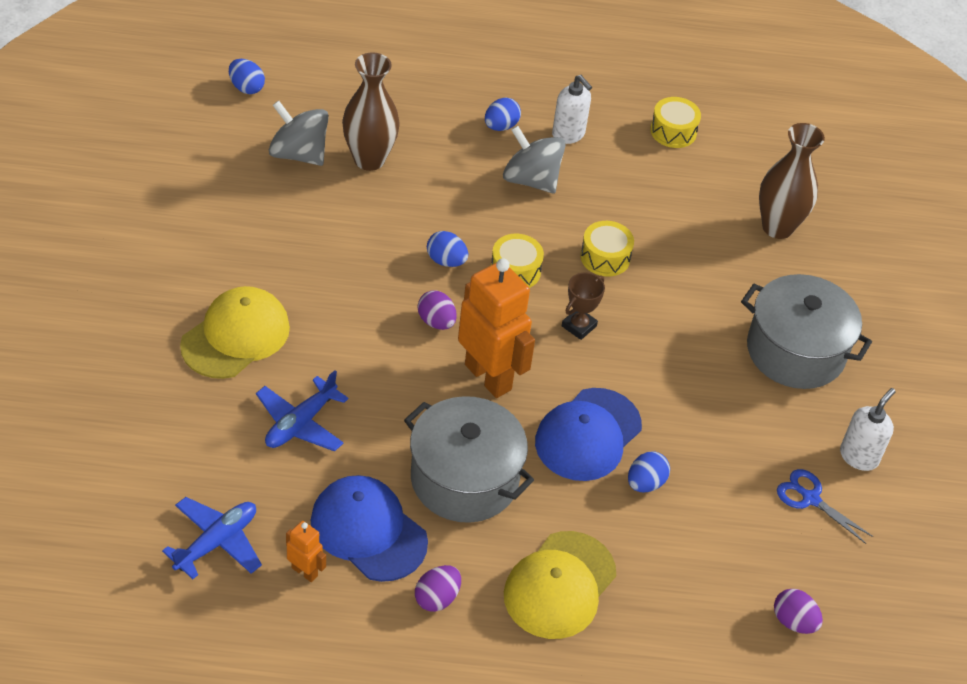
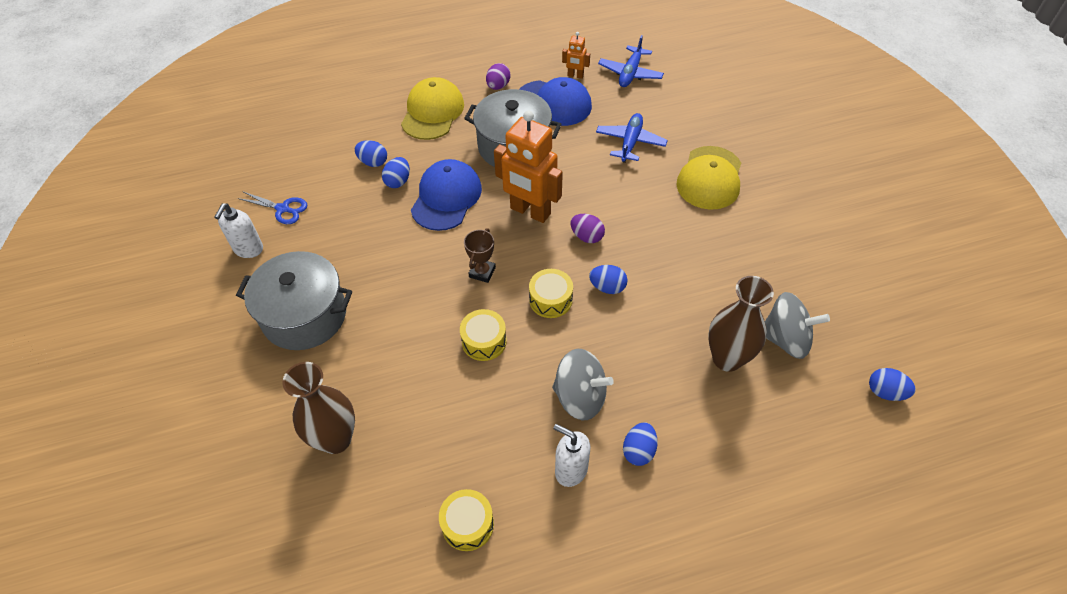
camera: 165 degrees right, 5 degrees up
purple egg [774,589,823,634] -> none
none -> blue egg [355,140,387,167]

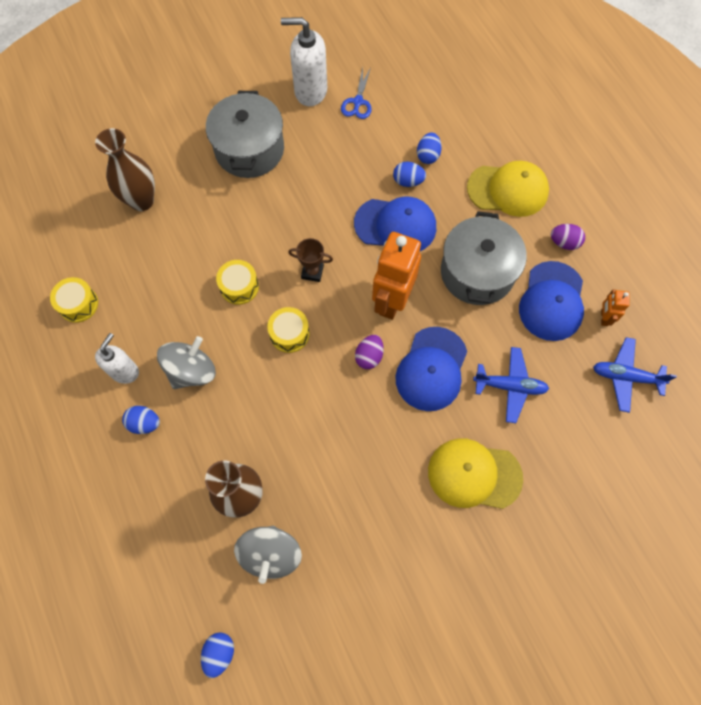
camera: 80 degrees right, 15 degrees up
white soap dispenser [214,203,263,258] -> white soap dispenser [281,17,327,106], size x1.53
grey spinning top [552,349,614,420] -> grey spinning top turned 150 degrees counterclockwise [157,336,216,389]
blue egg [589,265,627,294] -> none
none -> blue cap [395,327,467,411]

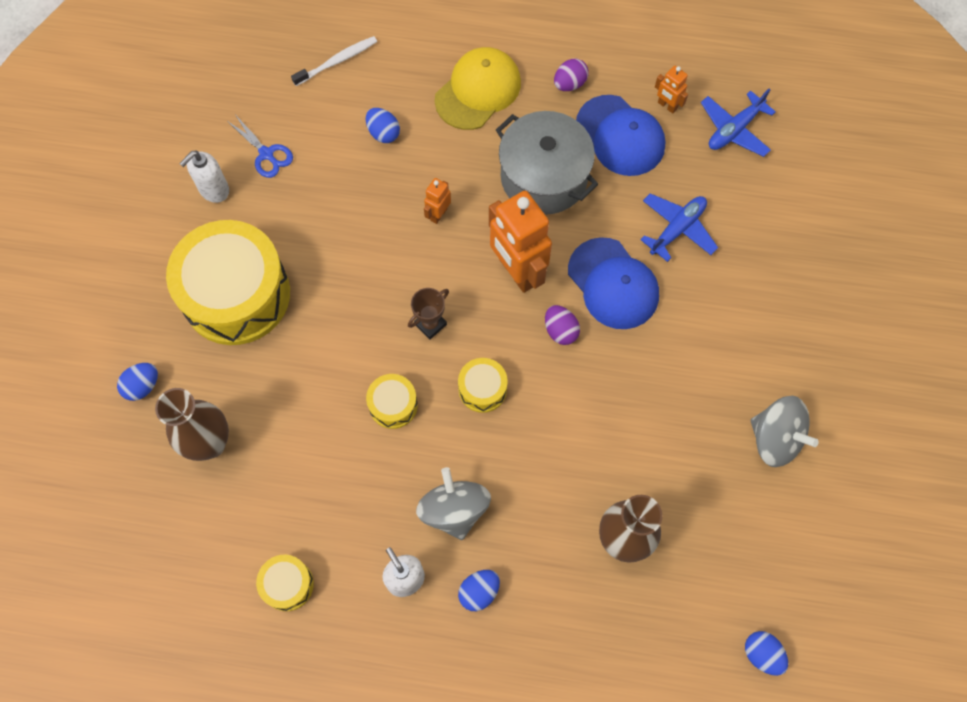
camera: 55 degrees left, 0 degrees up
grey pot [206,91,284,178] -> yellow drum [166,220,290,345]
grey spinning top [234,526,302,584] -> grey spinning top moved to [751,396,819,467]
white soap dispenser [281,17,327,106] -> white soap dispenser [179,150,229,203], size x0.65
blue cap [354,197,436,251] -> orange robot [424,178,451,224]
blue egg [393,161,426,187] -> blue egg moved to [117,363,158,401]
yellow cap [428,438,523,509] -> none
none -> white toothbrush [291,36,377,86]

